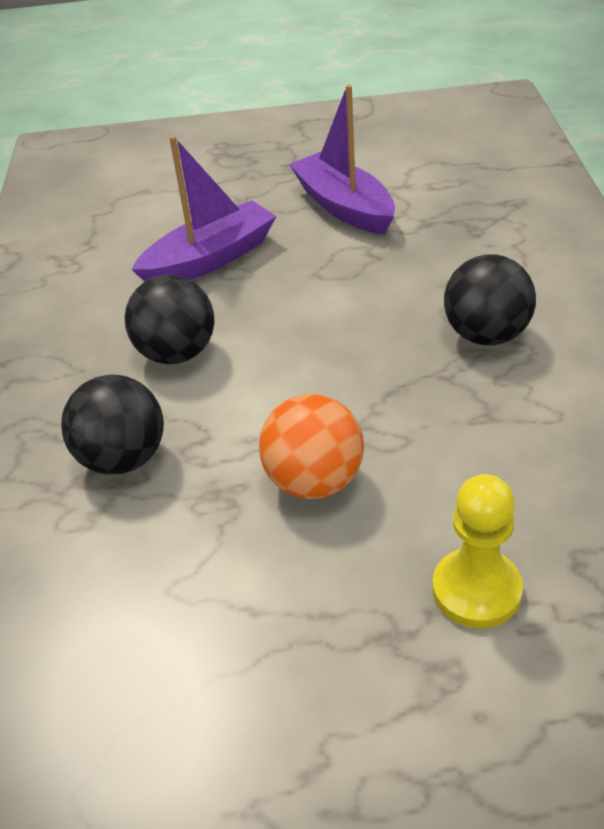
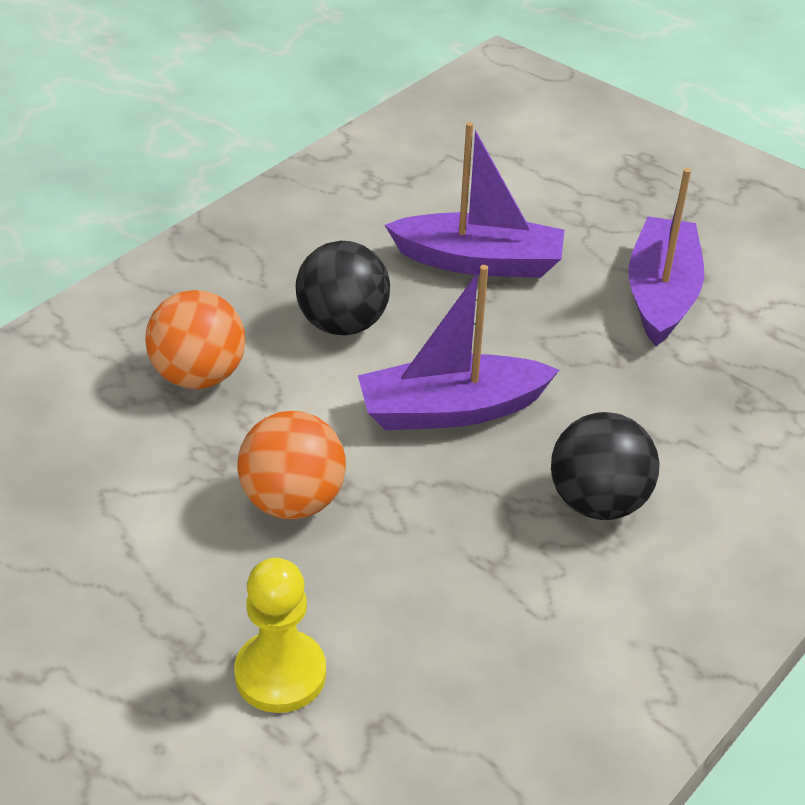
camera: 40 degrees right, 0 degrees up
black ball [61,374,164,475] -> orange ball [145,290,245,389]
none -> purple boat [358,265,559,430]

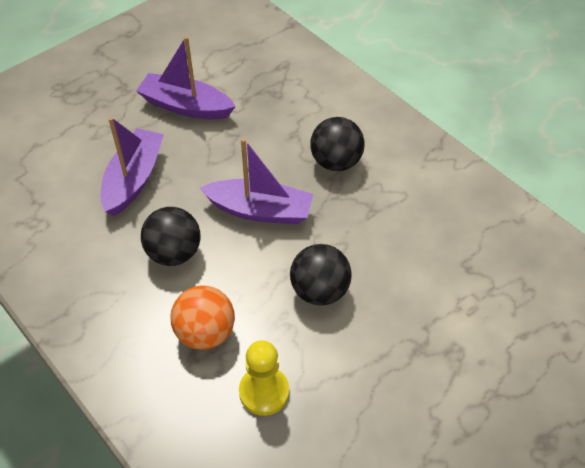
camera: 80 degrees left, 10 degrees up
yellow pawn [234,558,326,713] -> yellow pawn moved to [239,340,289,416]
orange ball [238,411,346,520] -> black ball [290,244,352,306]
purple boat [358,265,559,430] -> purple boat turned 75 degrees counterclockwise [200,138,313,224]

